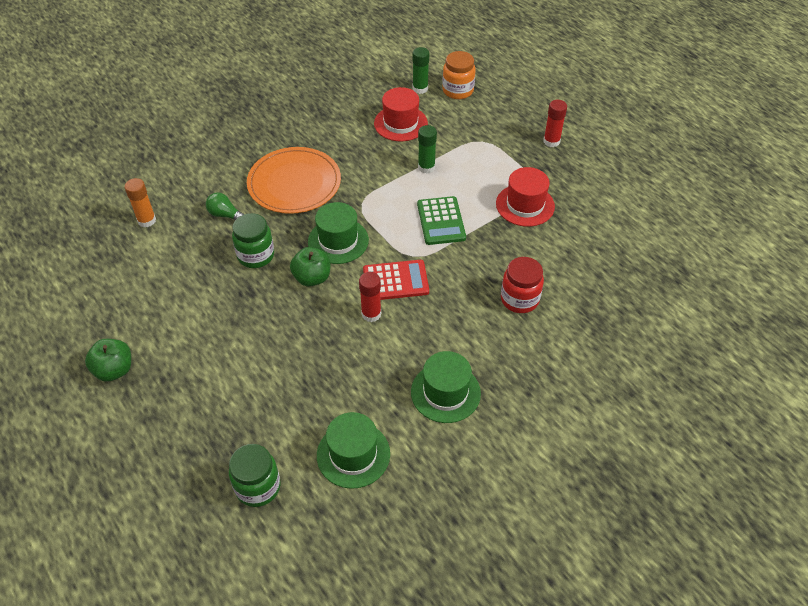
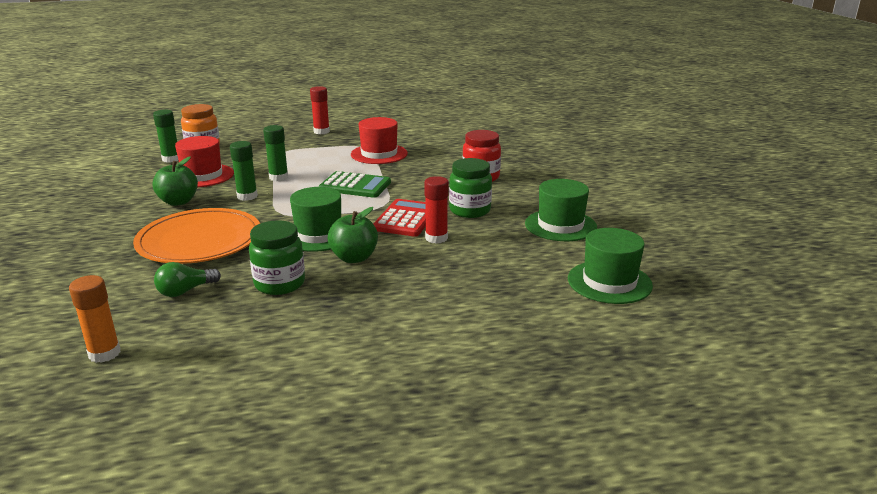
camera: 65 degrees left, 25 degrees down
green apple [85,339,131,382] -> green apple moved to [152,157,198,206]
green jar [229,444,280,507] -> green jar moved to [449,158,492,218]
none -> green glue stick [230,141,258,201]

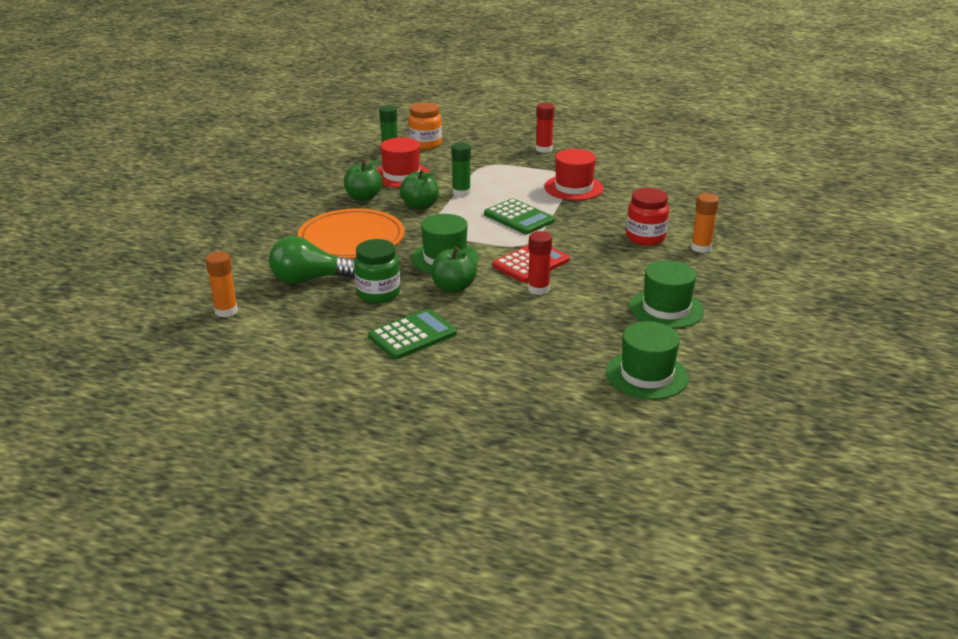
camera: 30 degrees right, 5 degrees up
green light bulb [154,262,221,297] -> green light bulb [269,236,355,284], size x1.66
green glue stick [230,141,258,201] -> green apple [400,169,439,210]
green jar [449,158,492,218] -> none
none -> green calculator [368,309,457,359]
none -> orange glue stick [691,193,719,253]

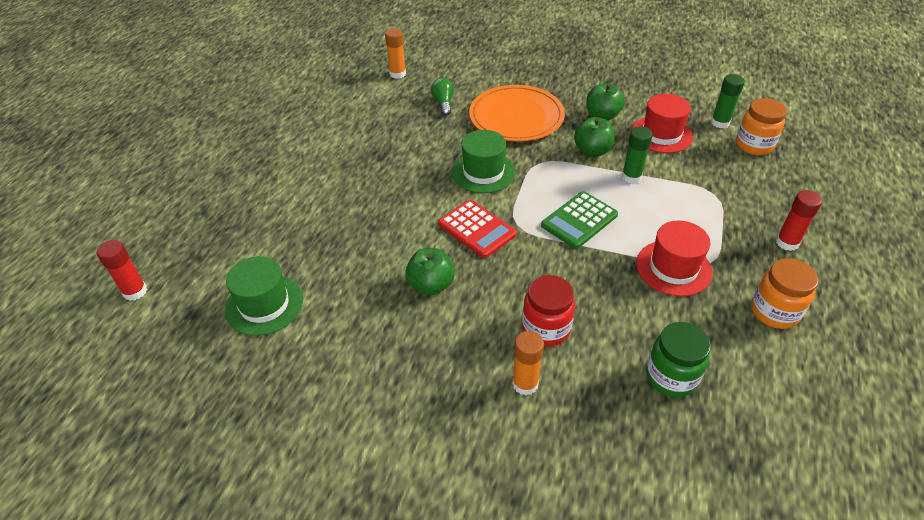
camera: 90 degrees right, 15 degrees up
green light bulb [269,236,355,284] -> green light bulb [431,78,454,116], size x0.60
green jar [354,239,400,303] -> green jar moved to [646,322,711,397]
green calculator [368,309,457,359] -> none
green apple [431,246,477,293] -> green apple moved to [405,248,455,295]
red glue stick [528,231,552,295] -> red glue stick moved to [96,240,147,301]
green hat [629,260,704,329] -> none
none -> orange jar [751,258,818,329]

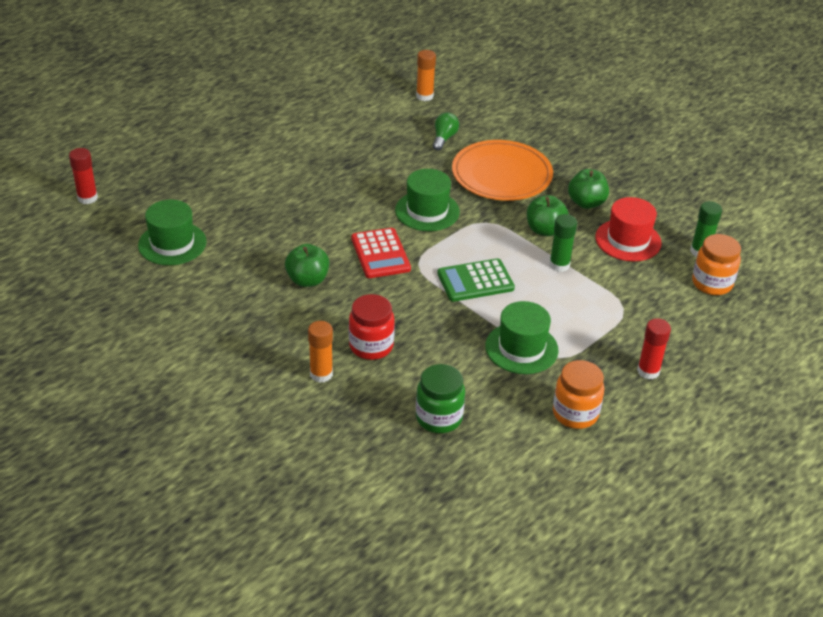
camera: 25 degrees right, 5 degrees down
red hat [636,221,713,297] -> green hat [485,301,559,374]

